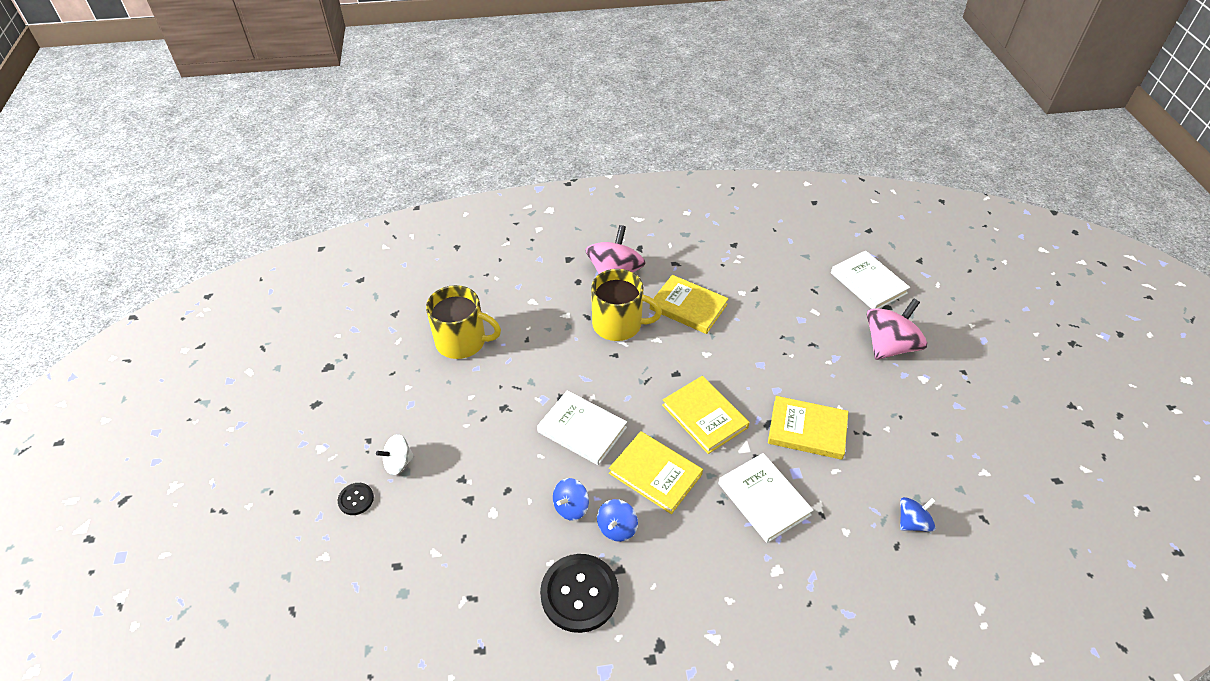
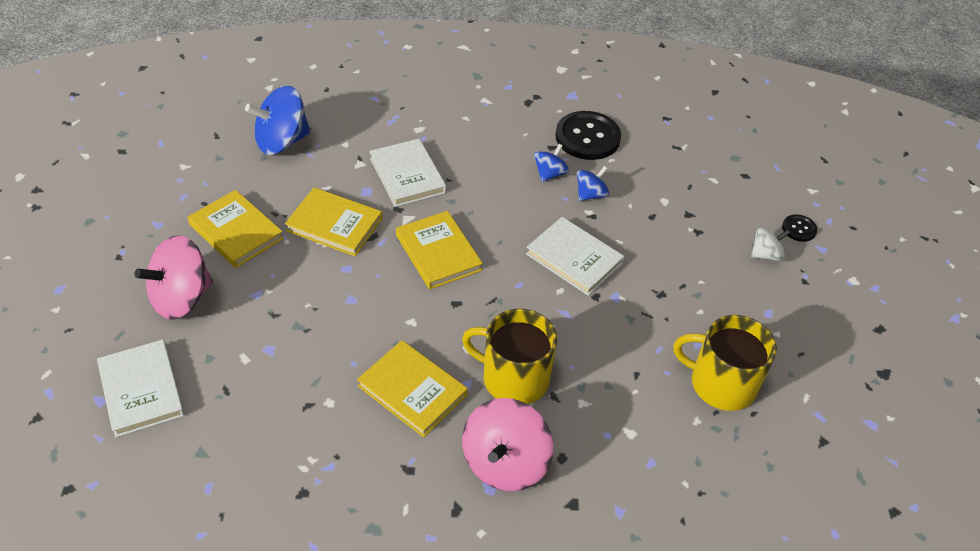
camera: 175 degrees left, 0 degrees up
yellow book [609,431,703,514] -> yellow book moved to [188,190,284,268]
blue spinning top [900,497,936,532] -> blue spinning top [245,86,311,155], size x1.83

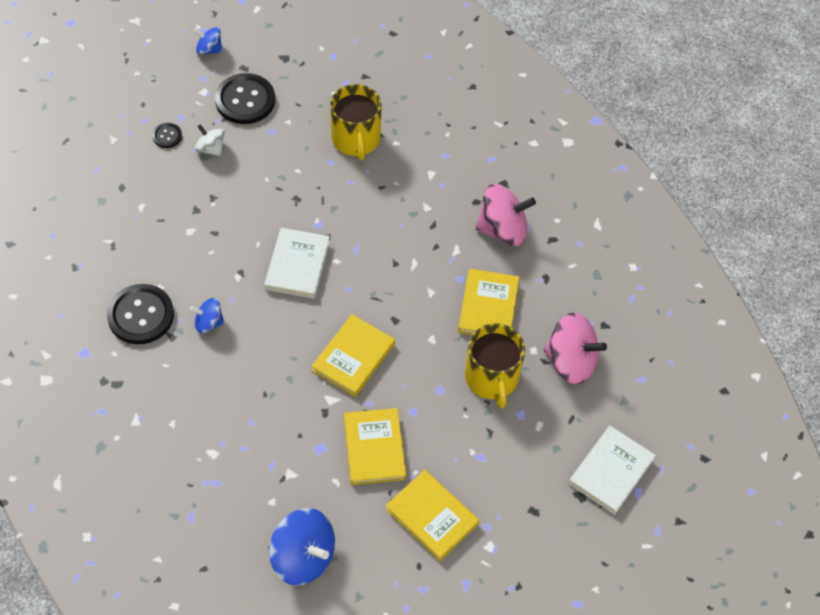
camera: 120 degrees left, 10 degrees up
pink spinning top [135,235,213,320] -> pink spinning top moved to [544,313,607,384]
yellow book [188,190,284,268] -> yellow book turned 60 degrees counterclockwise [386,470,479,561]
white book [369,139,446,207] -> none
yellow mug [462,309,557,404] -> yellow mug moved to [465,323,525,409]
blue spinning top [577,166,609,201] -> blue spinning top moved to [194,27,222,55]
none -> black button [215,73,275,124]

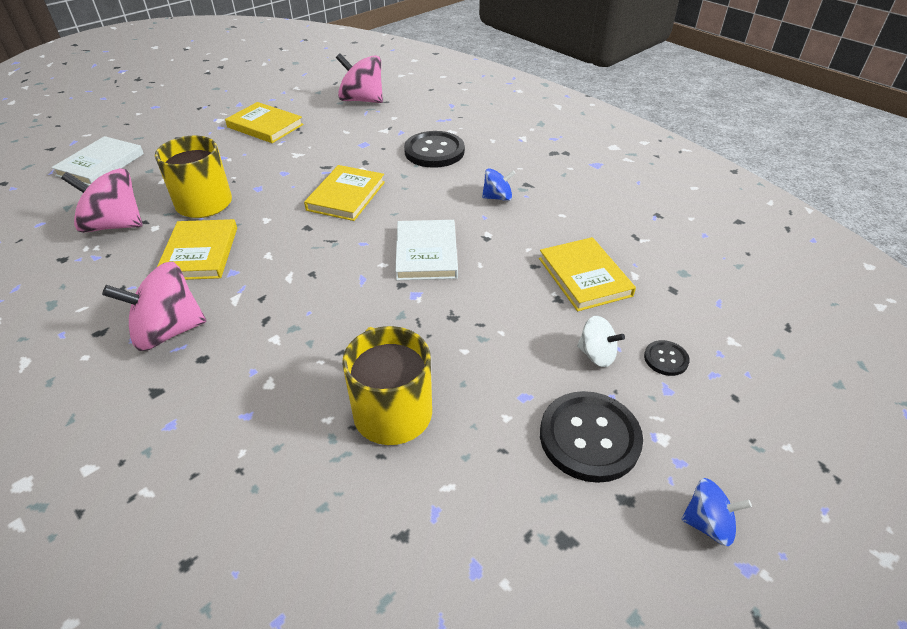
camera: 170 degrees right, 15 degrees down
black button [107,284,174,344] -> black button moved to [404,131,465,168]
blue spinning top [269,508,335,586] -> pink spinning top [336,53,383,103]
yellow book [344,408,406,485] -> yellow book moved to [539,237,636,311]

